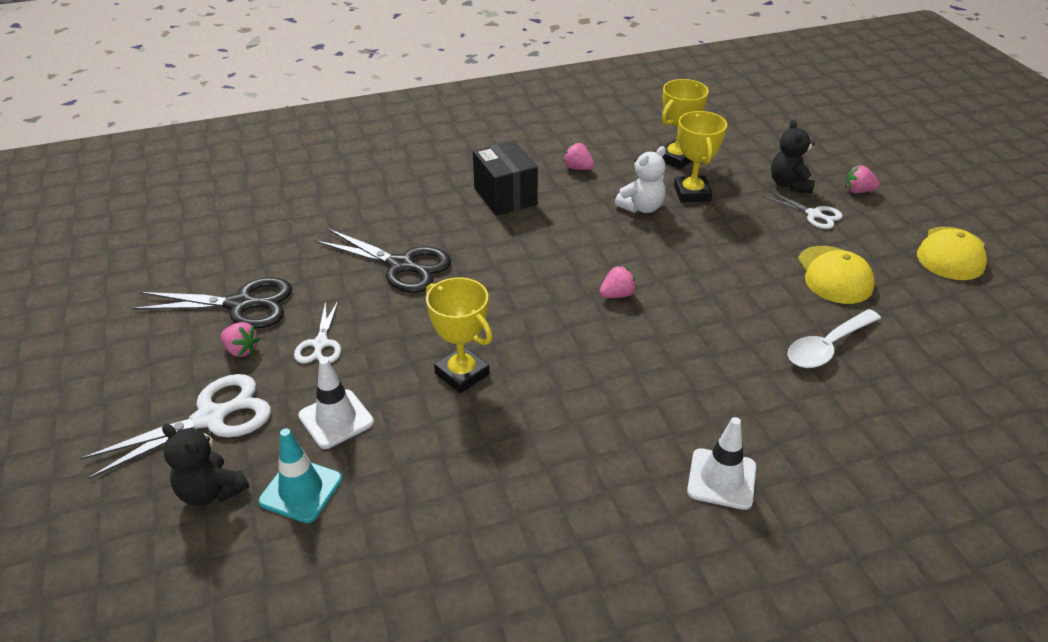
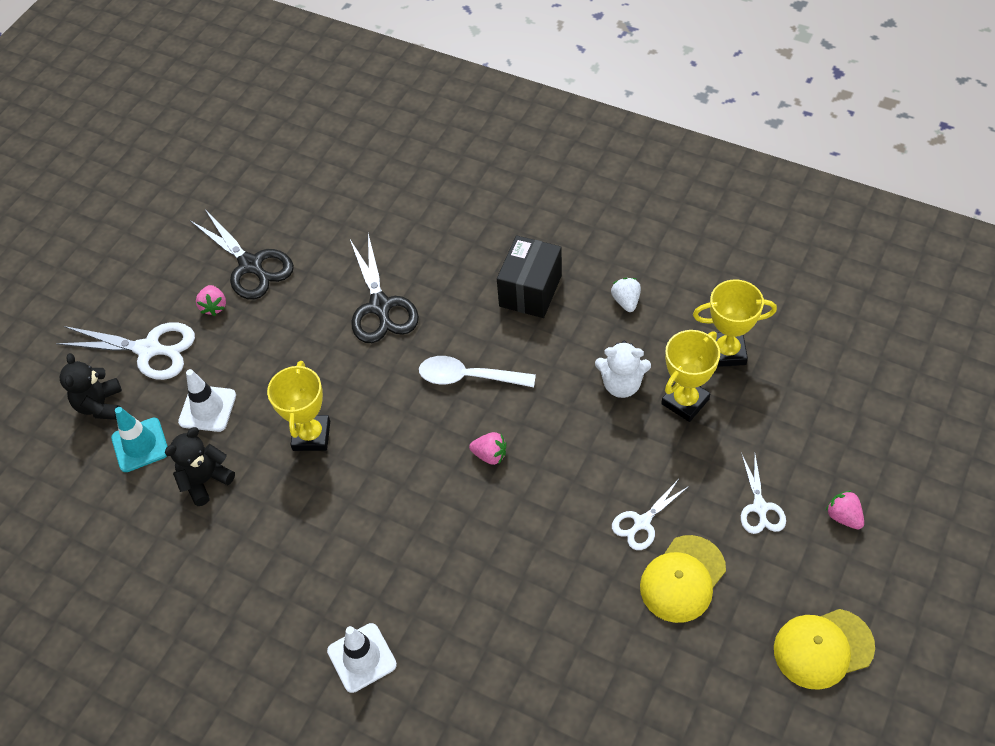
camera: 50 degrees right, 15 degrees up
white scissors [294,300,341,363] -> white scissors moved to [612,479,689,550]
pink strawberry [563,143,594,170] -> white strawberry [611,278,641,312]
black teddy bear [771,120,815,194] -> black teddy bear moved to [165,427,235,506]
white spoon [788,309,881,368] -> white spoon moved to [419,356,536,387]

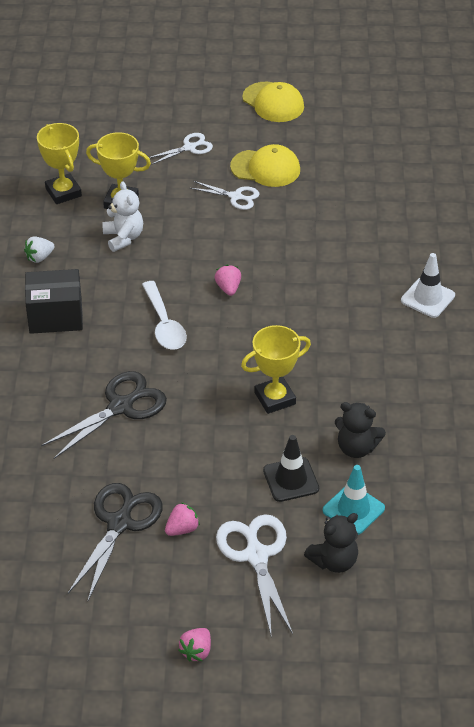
camera: 120 degrees left, 10 degrees down
white traffic cone [178,369,236,432] -> black traffic cone [263,435,319,502]
pink strawberry [826,490,864,530] -> pink strawberry moved to [178,628,211,662]

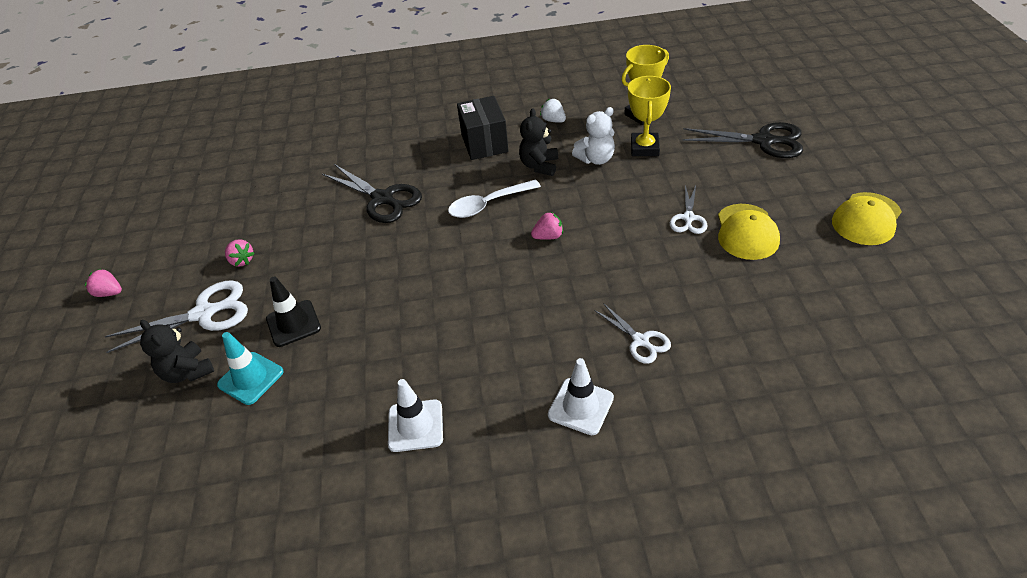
camera: 85 degrees right, 0 degrees up
black scissors [68,483,163,601] -> black scissors moved to [683,122,803,158]
white scissors [149,133,213,165] -> white scissors moved to [594,303,671,364]
yellow trophy [241,325,311,414] -> none
black teddy bear [335,402,386,458] -> black teddy bear moved to [519,108,558,176]
none -> white traffic cone [388,379,443,452]

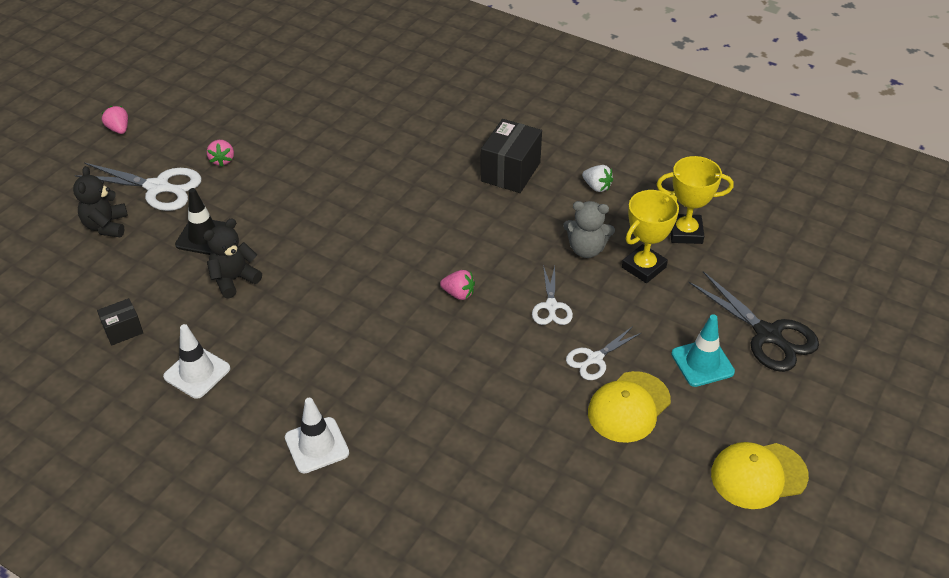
camera: 35 degrees right, 0 degrees up
turquoise traffic cone [217,332,284,405] -> turquoise traffic cone moved to [671,315,735,387]
black scissors [322,164,422,223] -> none
white spoon [448,180,541,218] -> none
black teddy bear [519,108,558,176] -> black teddy bear moved to [203,218,262,299]
white strawberry [540,99,566,123] -> white strawberry turned 135 degrees clockwise [582,165,613,192]
white teddy bear [572,107,615,165] -> grey teddy bear [563,201,615,258]
white scissors [594,303,671,364] -> white scissors moved to [532,265,573,325]
none -> black box [97,298,143,345]

